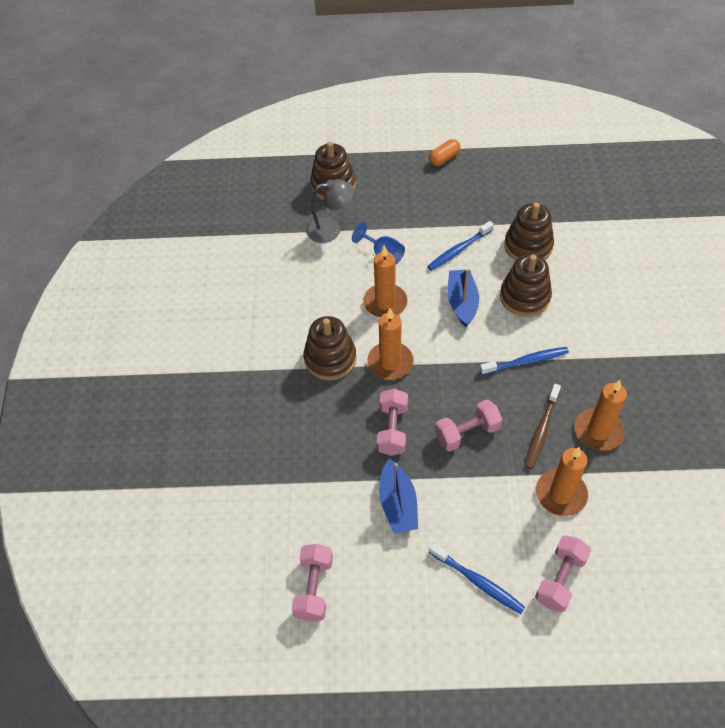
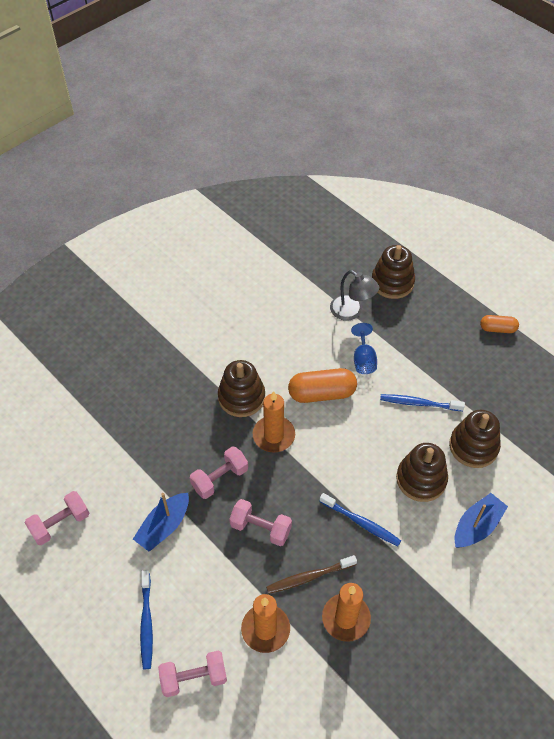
camera: 45 degrees right, 0 degrees up
orange candle [363,245,408,317] -> orange capsule [288,368,357,403]
blue boat [447,269,479,327] -> blue boat moved to [454,493,508,548]

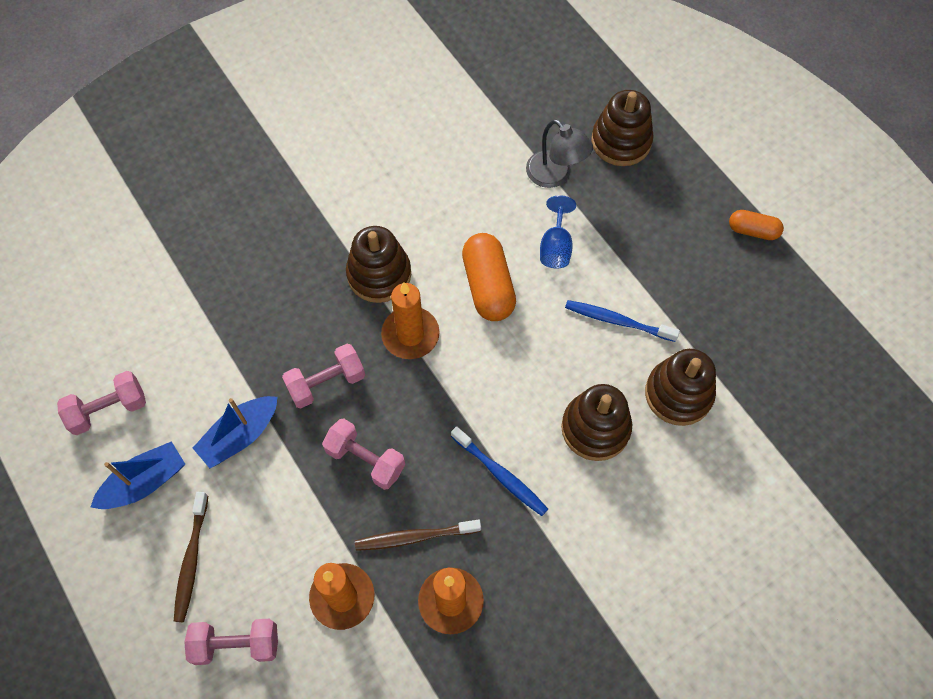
camera: 10 degrees right, 10 degrees up
blue toothbrush [140,570,153,669] -> brown toothbrush [174,492,208,622]
orange capsule [288,368,357,403] -> orange capsule turned 75 degrees clockwise [462,233,516,321]
blue boat [454,493,508,548] -> blue boat moved to [91,441,185,509]

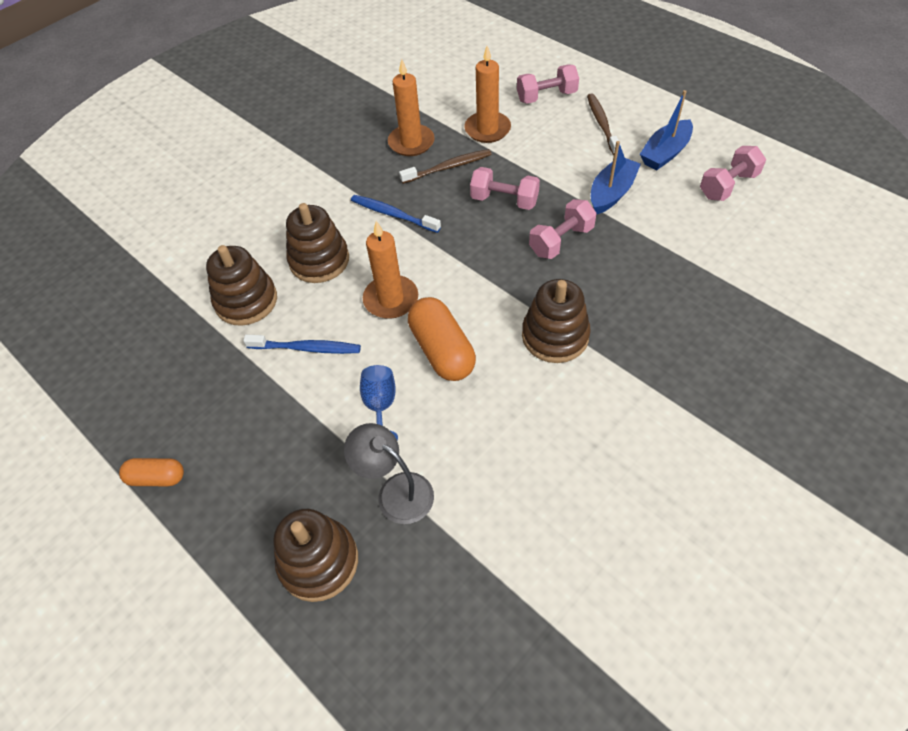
camera: 170 degrees right, 10 degrees down
orange candle [381,282,440,359] -> orange candle moved to [363,221,418,319]

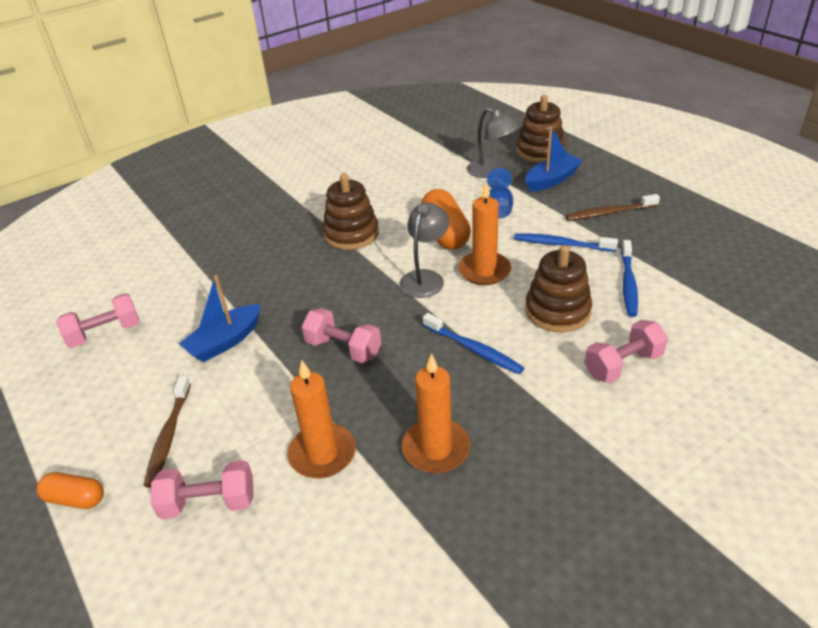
camera: 170 degrees left, 15 degrees down
orange capsule [119,458,184,486] -> orange capsule moved to [37,472,104,509]
brown stacking toy [206,245,277,326] -> blue toothbrush [621,240,638,317]
brown toothbrush [399,149,492,184] -> brown toothbrush moved to [566,194,660,221]
pink dumbbell [529,199,597,259] -> pink dumbbell moved to [584,320,668,383]
blue boat [640,90,693,170] -> blue boat moved to [526,126,583,192]
none -> grey lamp [400,203,449,298]

